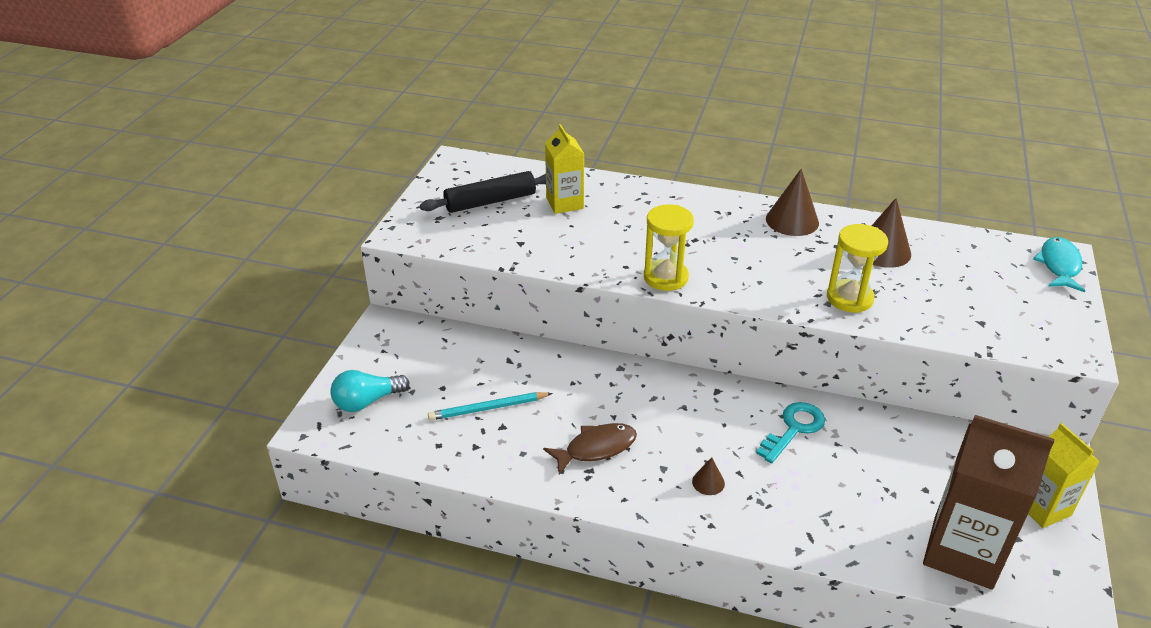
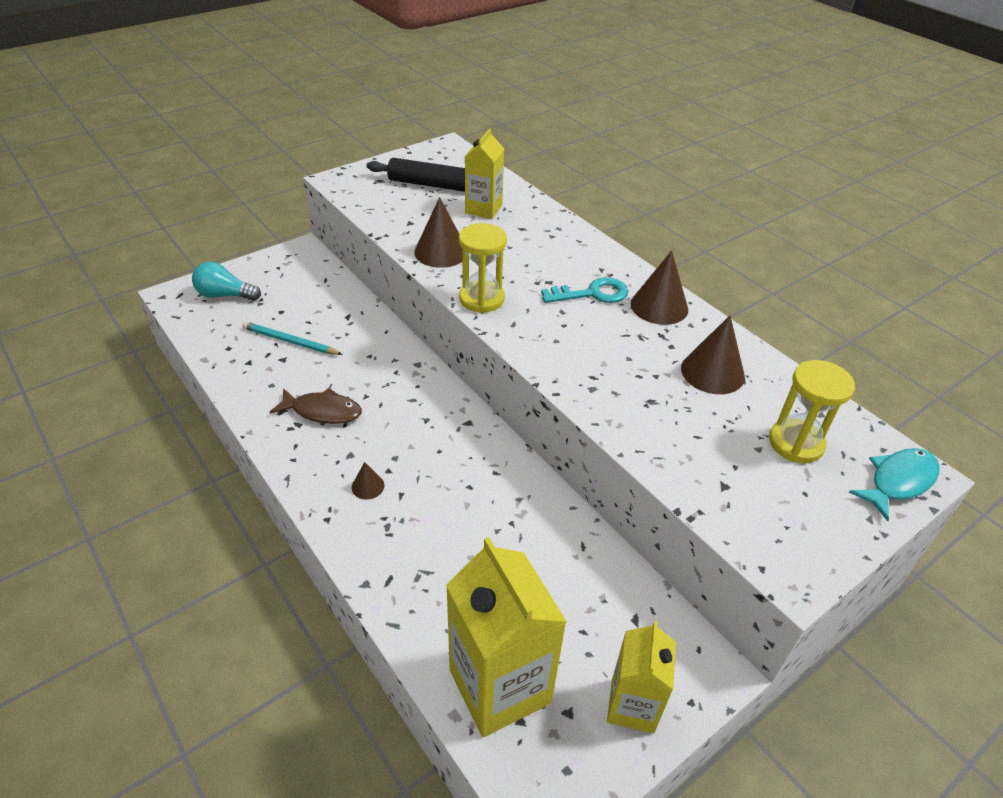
camera: 35 degrees right, 5 degrees up
turquoise key [756,402,825,463] -> turquoise key moved to [541,277,628,303]
yellow hourglass [827,224,888,313] -> yellow hourglass moved to [769,360,855,463]
brown carton [923,415,1055,590] -> yellow carton [446,537,567,737]
none -> brown cone [414,197,462,268]

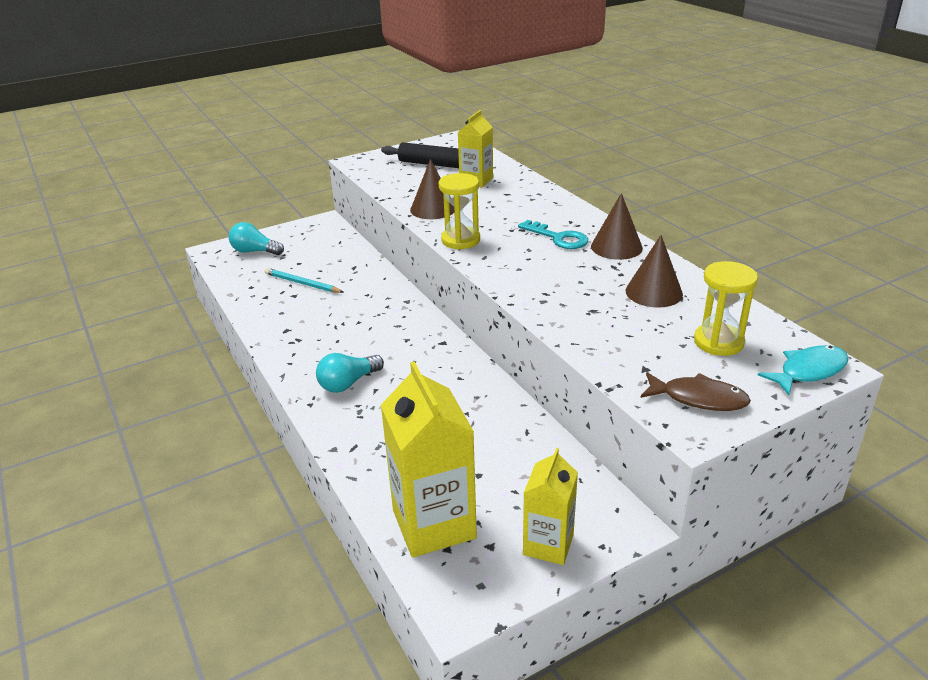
camera: 10 degrees right, 10 degrees down
brown fish [270,388,362,424] -> brown fish moved to [641,372,751,411]
brown cone [352,462,384,500] -> turquoise light bulb [316,353,384,393]
turquoise key [541,277,628,303] -> turquoise key turned 45 degrees clockwise [518,220,588,249]

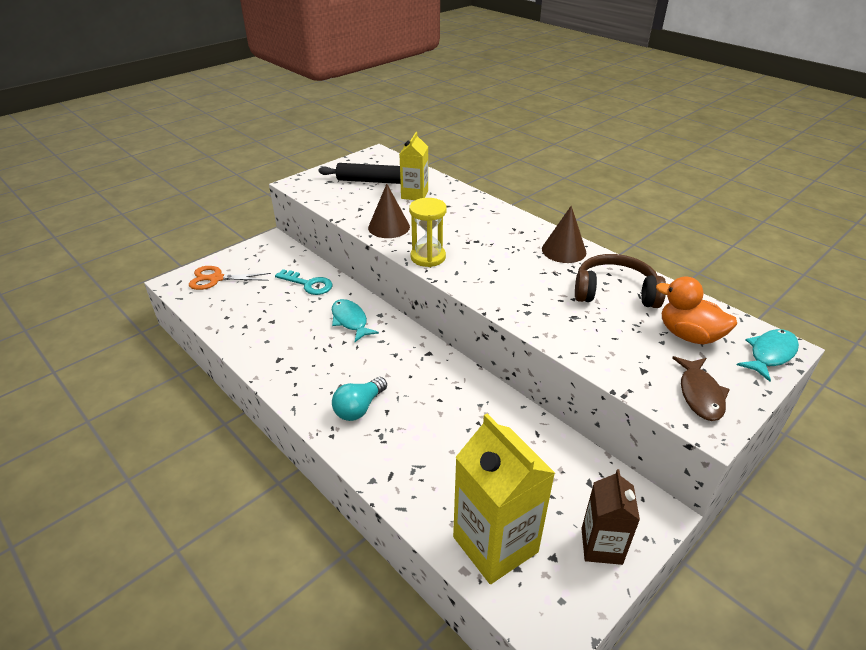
camera: 15 degrees left, 5 degrees up
turquoise light bulb [229,222,284,255] -> orange scissors [189,266,271,290]
turquoise pencil [265,268,344,293] -> none
turquoise key [518,220,588,249] -> turquoise key moved to [275,269,332,295]
yellow carton [523,448,578,565] -> brown carton [581,469,640,565]
brown cone [626,235,683,308] -> brown headphones [575,254,666,308]
brown fish [641,372,751,411] -> brown fish turned 90 degrees clockwise [672,356,730,421]
yellow hourglass [694,261,758,356] -> orange duck [656,276,737,344]
none -> turquoise fish [332,299,379,342]

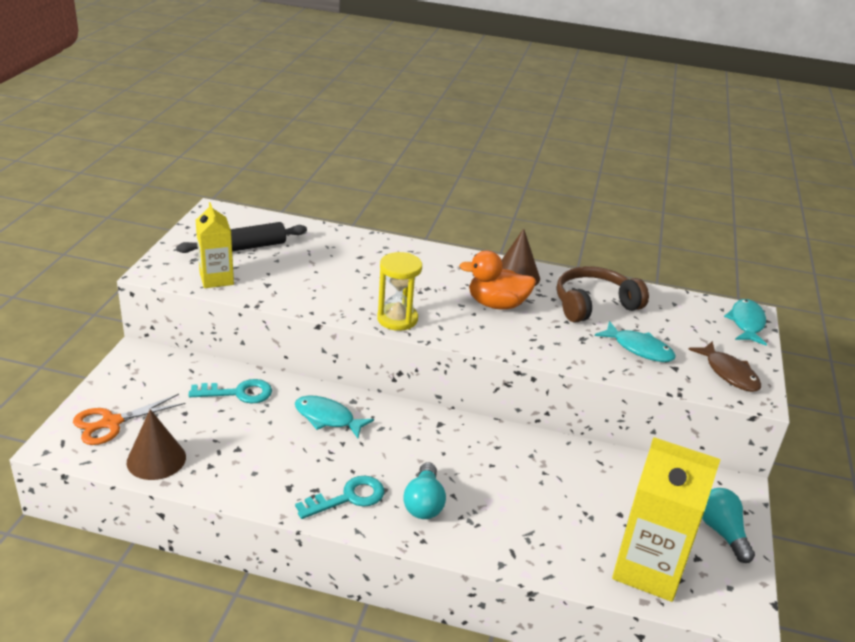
camera: 35 degrees left, 5 degrees down
brown cone [368,184,410,238] -> brown cone moved to [127,409,186,480]
yellow carton [399,132,428,200] -> yellow carton moved to [196,202,234,288]
brown carton [581,469,640,565] -> turquoise light bulb [702,488,755,563]
orange duck [656,276,737,344] -> orange duck moved to [459,250,536,310]
none -> turquoise key [295,476,384,519]
none -> turquoise fish [595,321,676,362]

